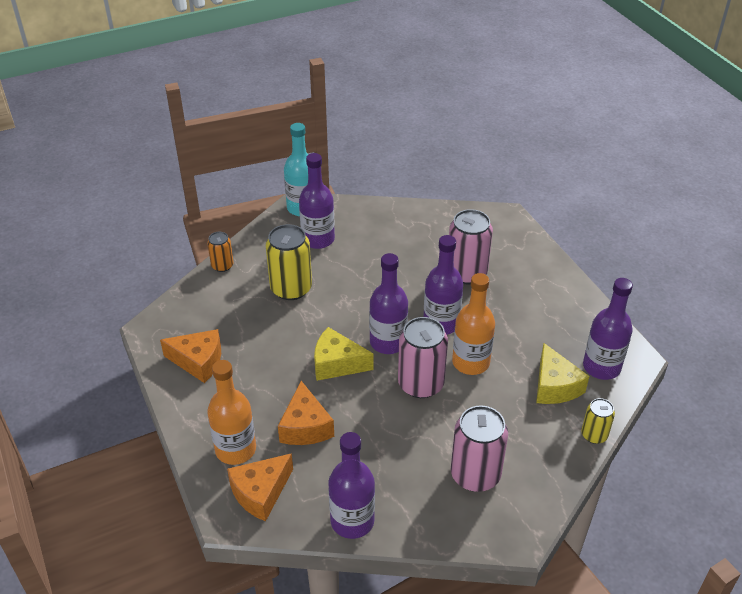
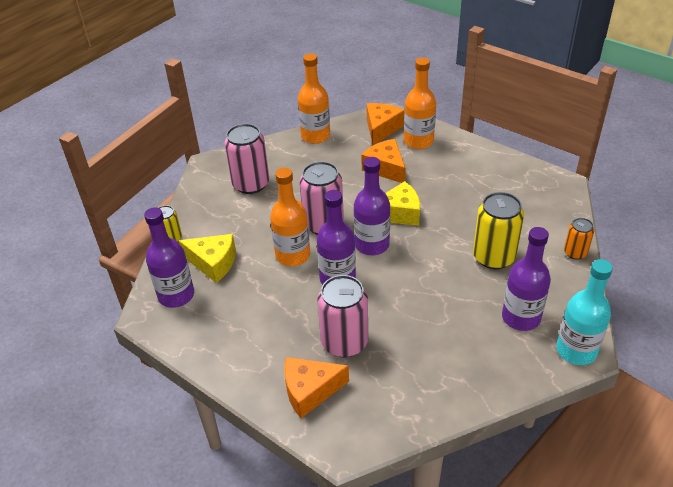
camera: 155 degrees right, 0 degrees up
orange cheese [160,329,221,383] -> orange cheese moved to [284,357,349,418]
purple bottle [328,432,375,539] -> orange bottle [298,53,330,144]
yellow cheese [536,343,589,404] -> yellow cheese turned 150 degrees clockwise [179,234,236,283]

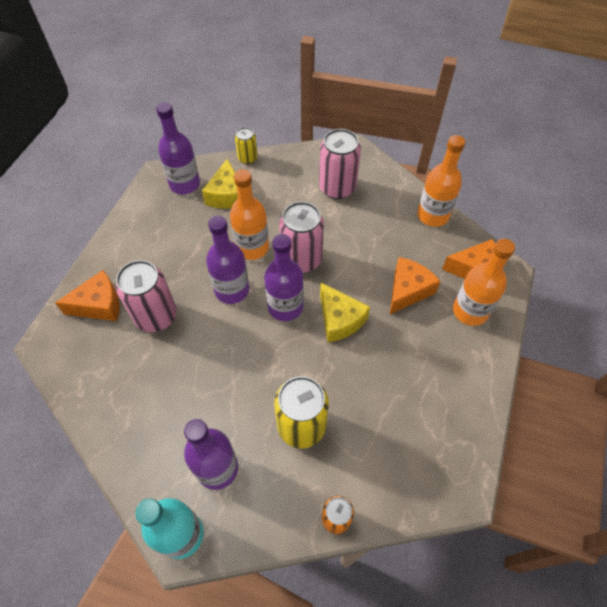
camera: 70 degrees right, 15 degrees up
orange cheese [284,357,349,418] -> orange cheese turned 105 degrees clockwise [55,270,120,321]

